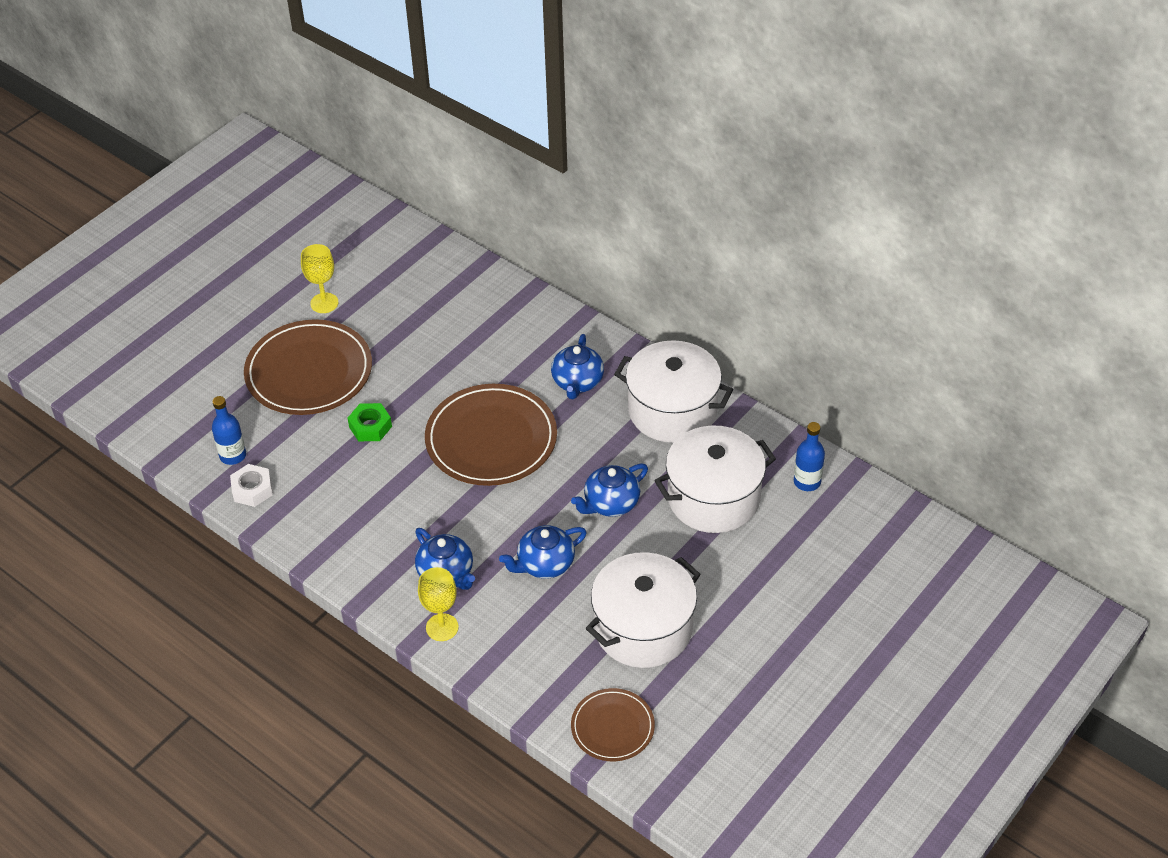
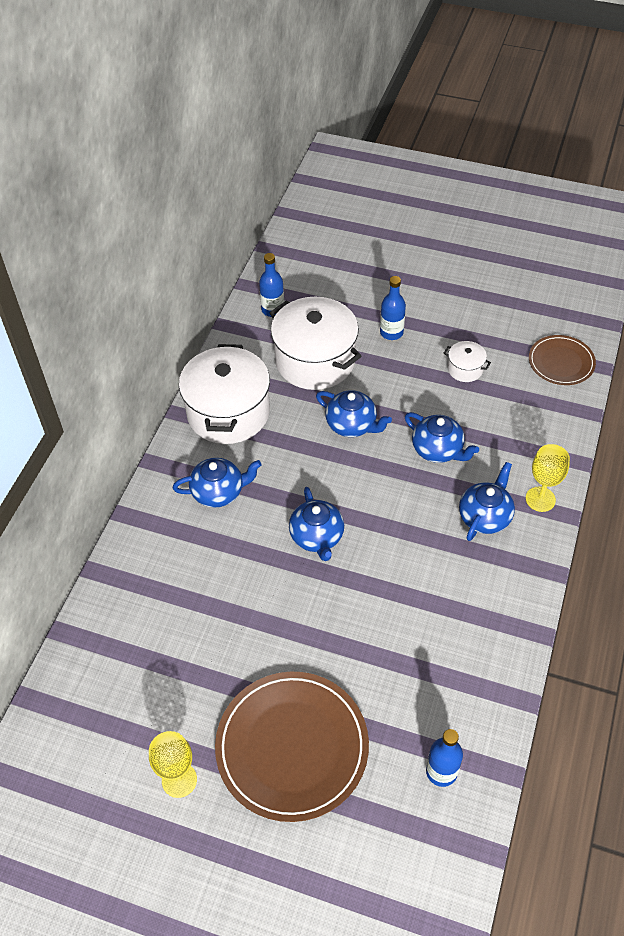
camera: 110 degrees left, 5 degrees up
white nut [230,464,273,507] -> none
green nut [348,403,392,441] -> none
brown plate [425,384,557,486] -> blue teapot [289,487,344,561]
white pot [586,552,701,668] -> white pot [444,341,491,382], size x0.44
none -> blue bottle [380,276,406,340]

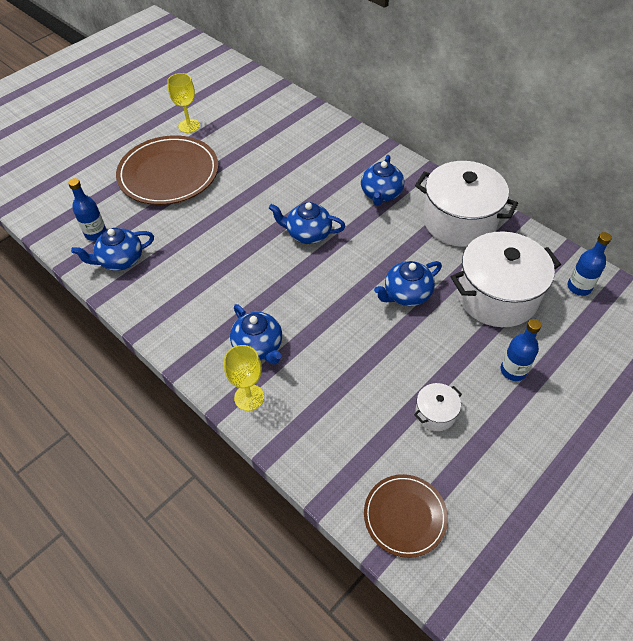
camera: 115 degrees right, 0 degrees up
blue teapot [405,412,479,463] -> blue teapot moved to [71,228,154,271]

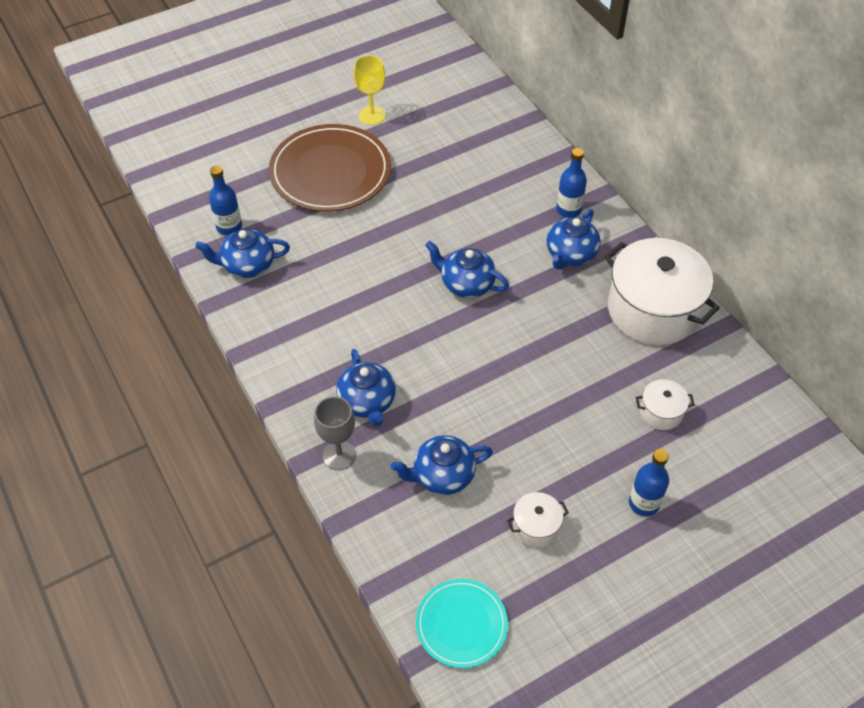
camera: 15 degrees right, 0 degrees up
yellow goblet [224,345,264,411] -> grey goblet [314,396,356,470]
brown plate [364,474,448,558] -> turquoise plate [416,579,508,668]
blue teapot [374,261,442,306] -> blue teapot moved to [391,435,493,495]
white pot [451,231,561,327] -> white pot [636,379,695,430], size x0.44
blue bottle [568,232,612,296] -> blue bottle moved to [556,148,587,218]

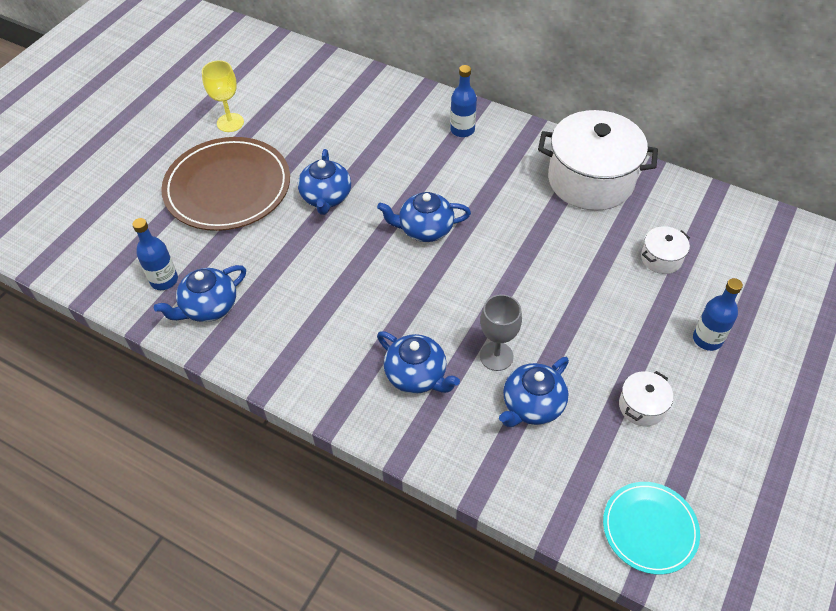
camera: 30 degrees left, 0 degrees up
grey goblet [314,396,356,470] -> grey goblet moved to [480,294,522,371]
blue teapot [547,209,601,270] -> blue teapot moved to [298,149,351,215]

